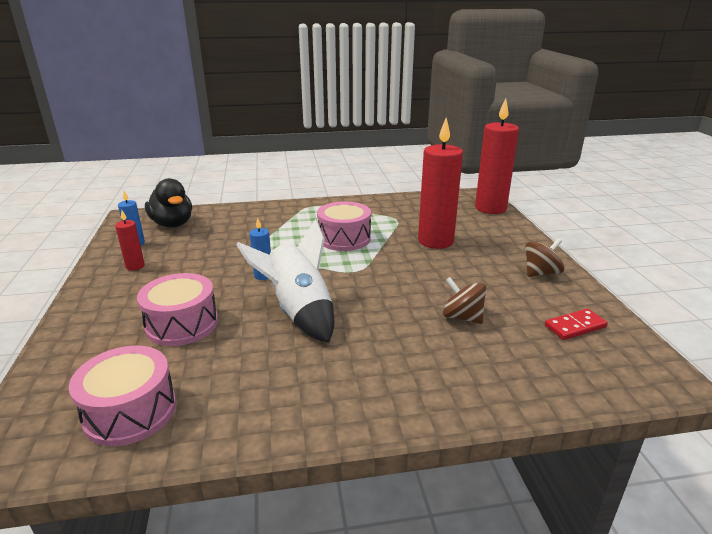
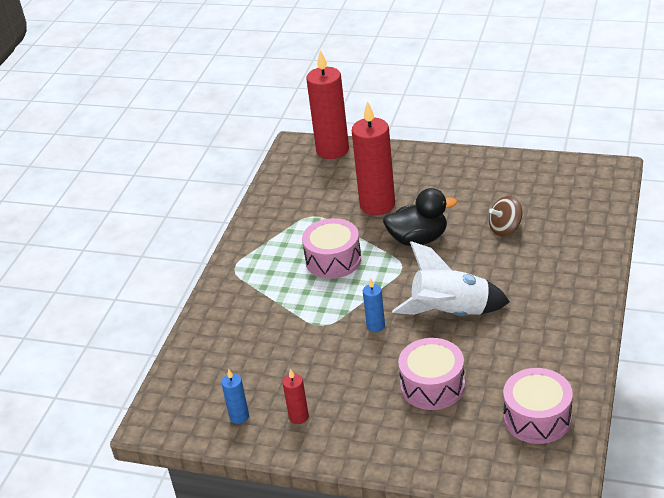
camera: 60 degrees left, 10 degrees up
black duck [145,178,192,228] -> black duck moved to [383,188,457,246]
brown spinning top [525,238,564,277] -> none
red domino [545,309,608,340] -> none

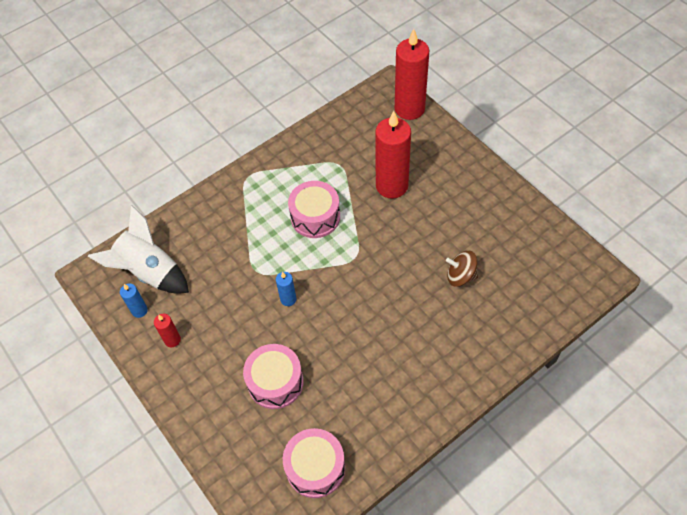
camera: 35 degrees right, 20 degrees up
black duck [383,188,457,246] -> none
white rocket [392,241,510,316] -> white rocket moved to [88,205,189,294]

